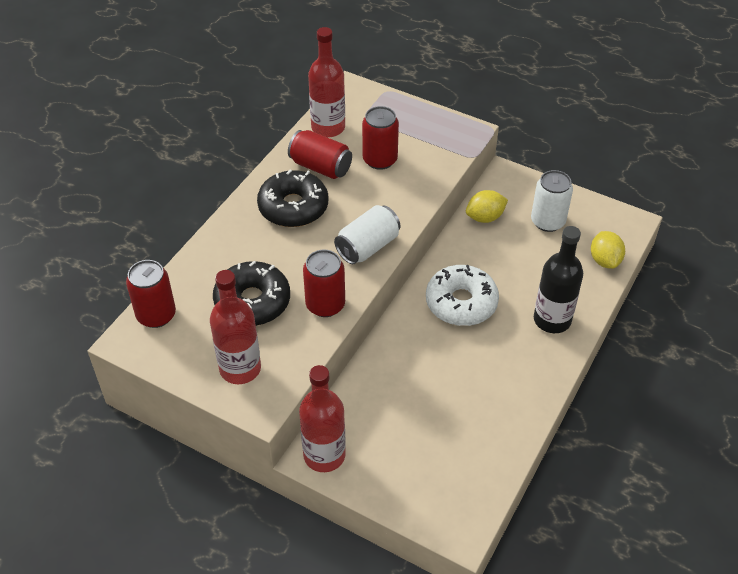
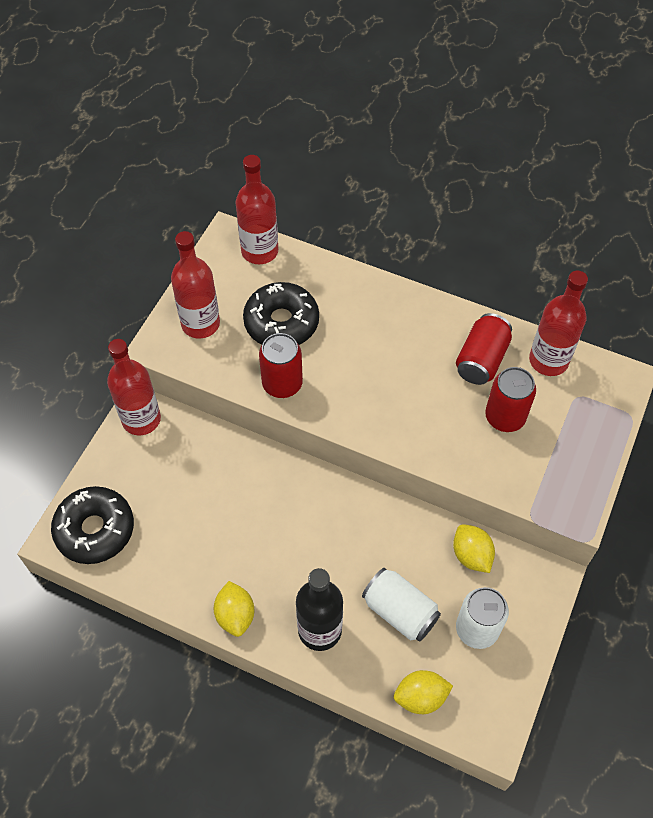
camera: 85 degrees right, 10 degrees up
red can [126,260,176,328] -> red bottle [235,155,278,264]
black donut [257,169,328,227] -> black donut moved to [51,486,134,564]
white can [334,205,400,264] -> white can moved to [362,568,441,642]
white donut [426,265,499,326] -> none
none -> yellow lemon [214,581,254,637]

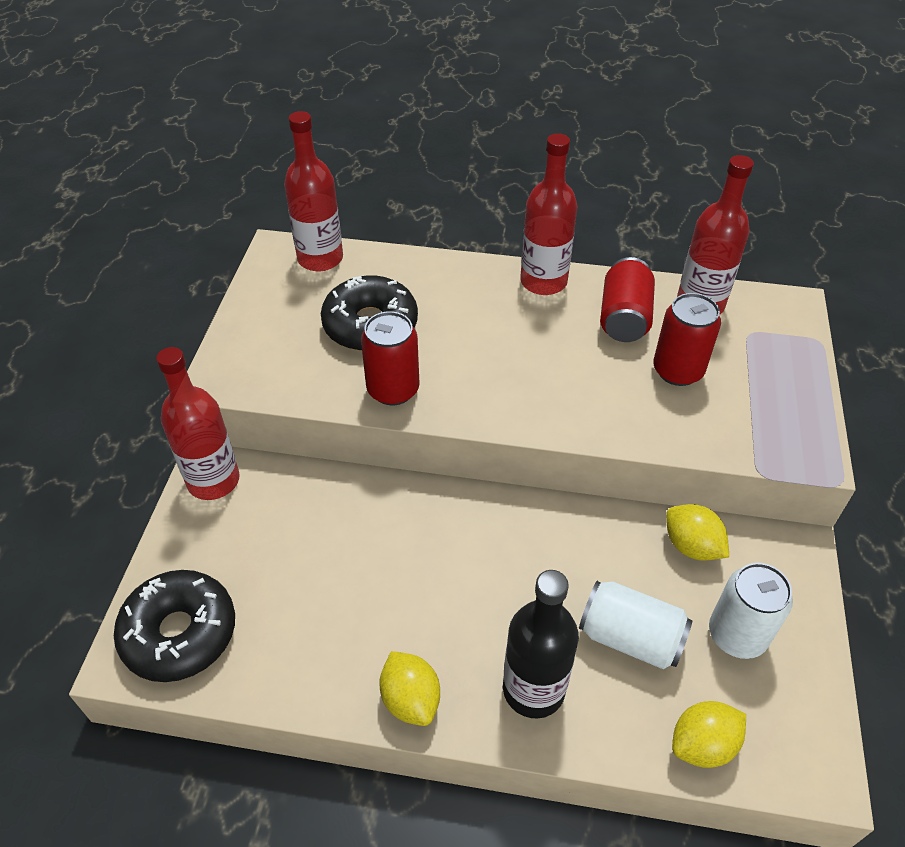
camera: 15 degrees left, 10 degrees down
red bottle [171,231,220,338] -> red bottle moved to [520,133,578,295]

